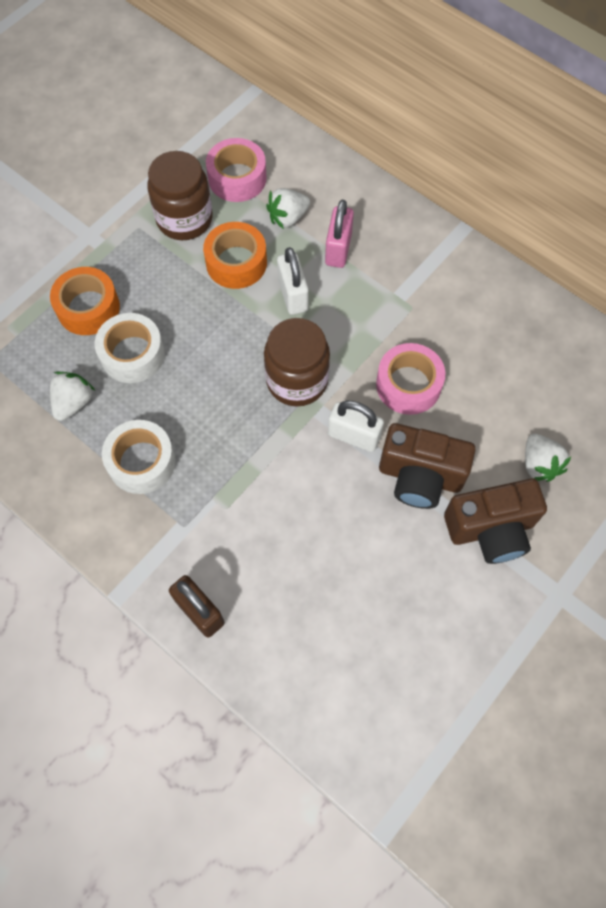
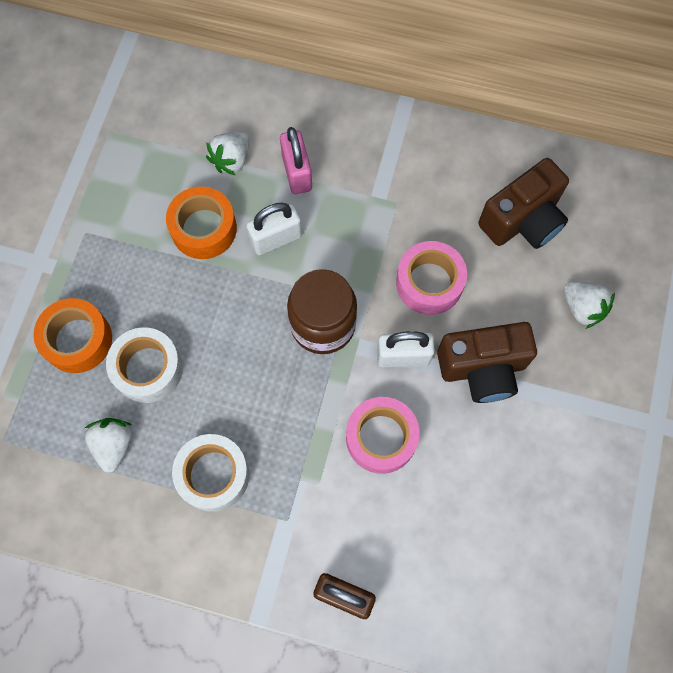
camera: 25 degrees left, 5 degrees up
brown jar [147,151,213,240] -> none
pink tape [206,138,267,202] -> pink tape moved to [346,397,420,474]
white padlock [277,247,309,315] -> white padlock turned 75 degrees counterclockwise [246,203,302,255]
brown camera [444,478,547,564] -> brown camera moved to [478,158,569,249]

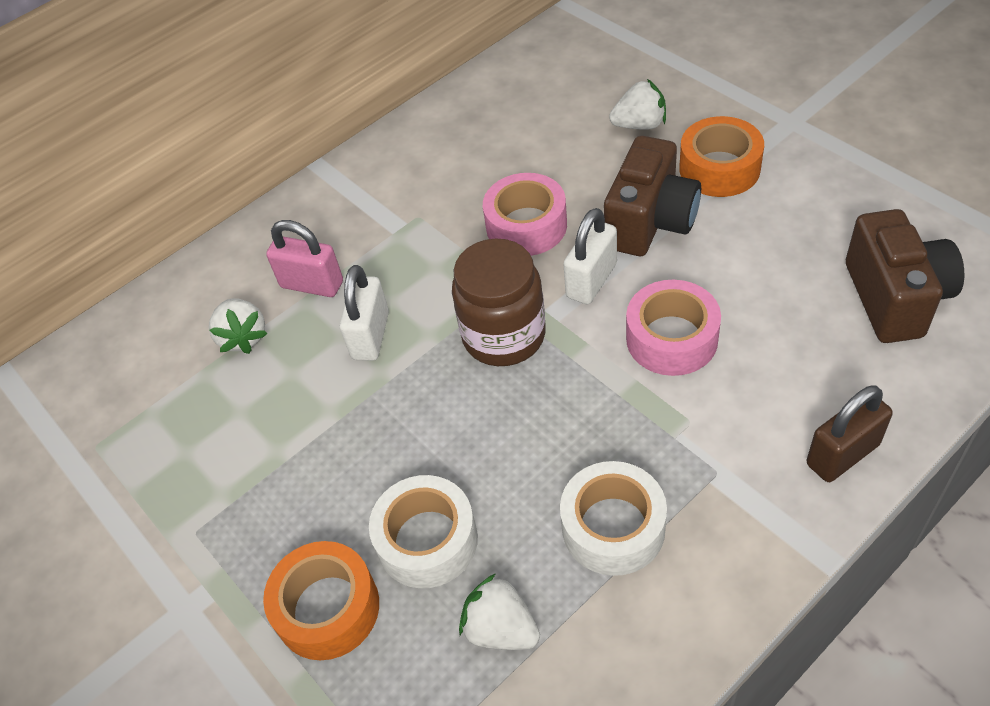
camera: 50 degrees left, 20 degrees down
orange tape [166,186,237,259] -> orange tape moved to [679,116,764,197]
brown camera [478,158,569,249] -> brown camera moved to [846,209,964,343]

